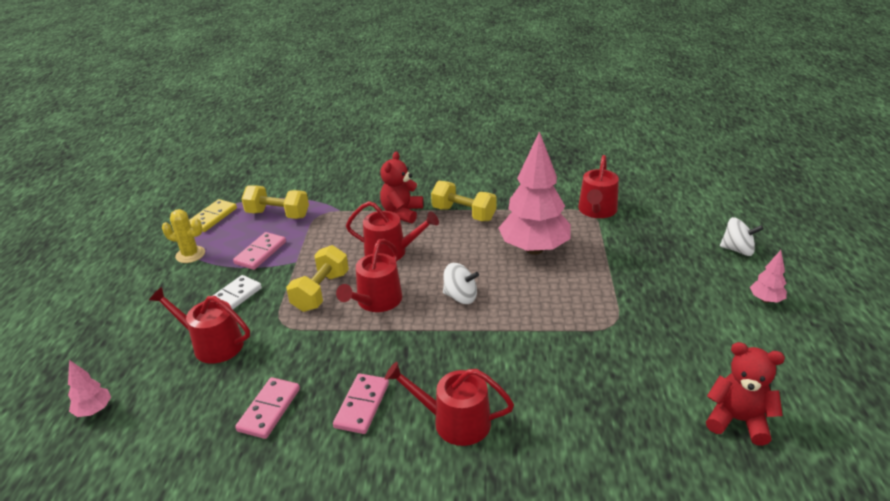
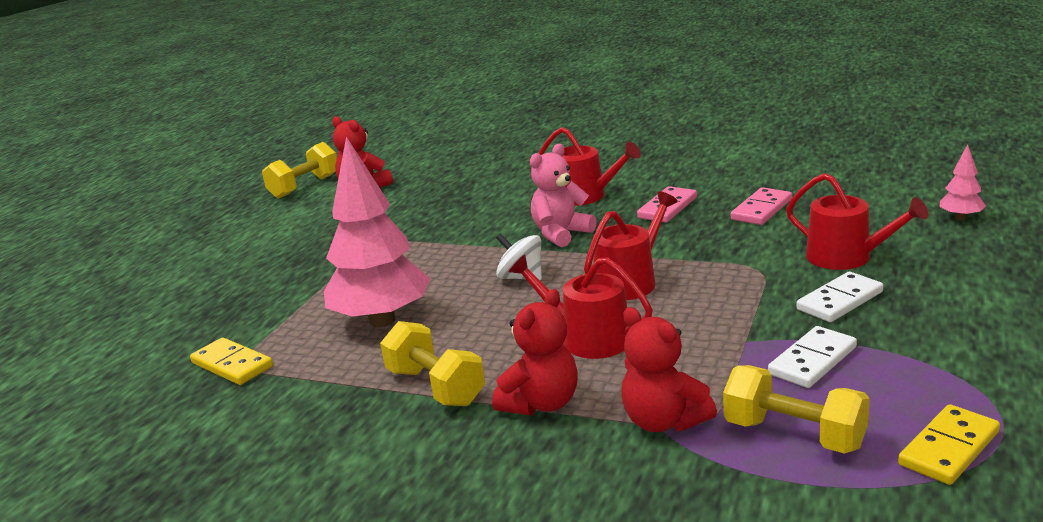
camera: 160 degrees left, 10 degrees down
yellow cactus [162,209,205,263] -> none
pink domino [233,232,286,270] -> white domino [768,326,857,388]
yellow dumbbell [286,245,349,312] -> yellow dumbbell moved to [262,142,337,198]
red watering can [578,155,619,218] -> yellow domino [190,337,273,385]
white spinning top [720,217,764,256] -> none
pink tree [750,250,787,303] -> none
none -> pink teddy bear [530,144,597,247]
none -> red teddy bear [621,307,717,432]

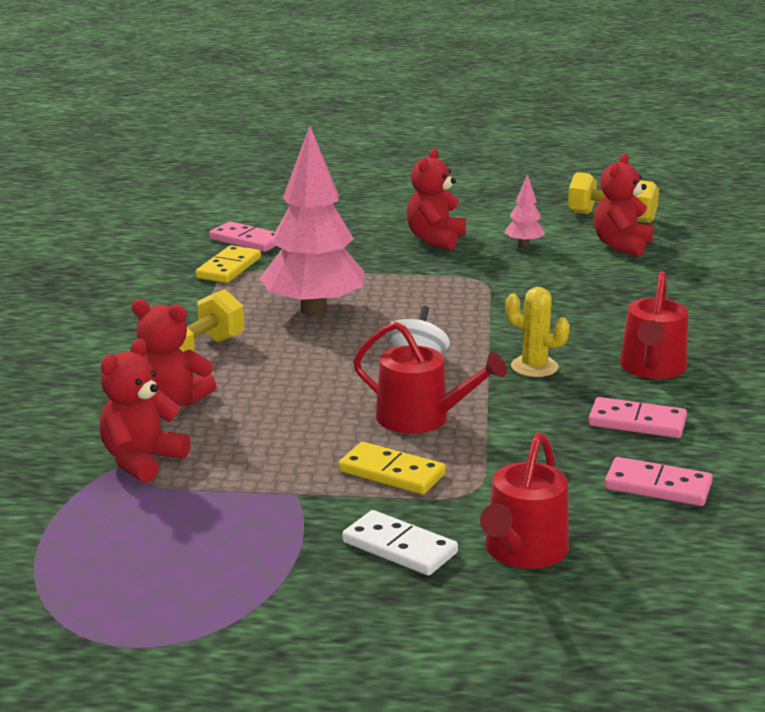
camera: 70 degrees right, 0 degrees up
red watering can [509,254,653,359] -> none
pink teddy bear [530,144,597,247] -> yellow cactus [505,287,570,377]
yellow dumbbell [723,365,870,454] -> none
white domino [768,326,857,388] -> none
yellow domino [898,404,1000,485] -> yellow domino moved to [338,442,446,494]
pink tree [940,144,986,220] -> pink tree moved to [504,174,545,247]
none -> pink domino [209,221,276,252]
none -> red teddy bear [406,148,466,250]

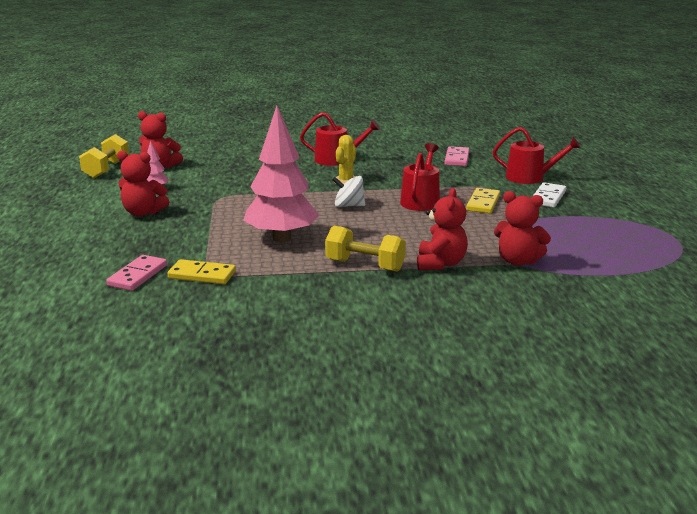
camera: 100 degrees left, 0 degrees up
pink domino [588,397,687,438] -> none

